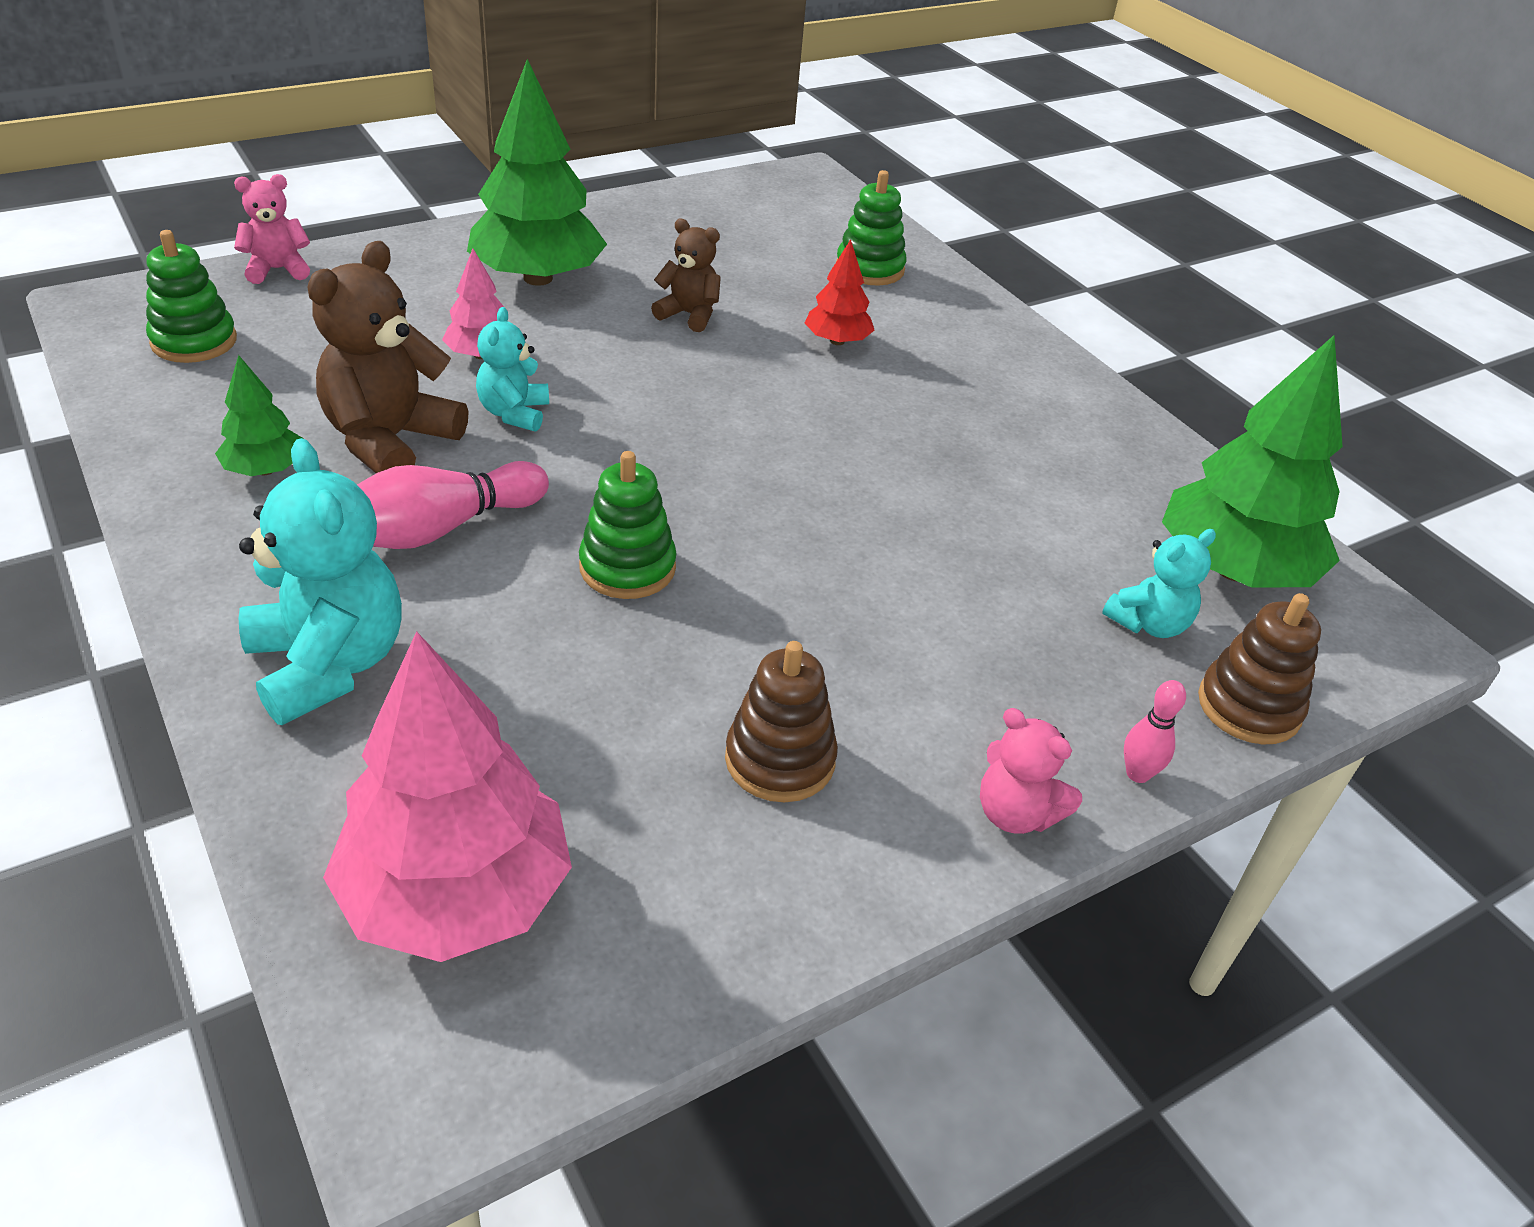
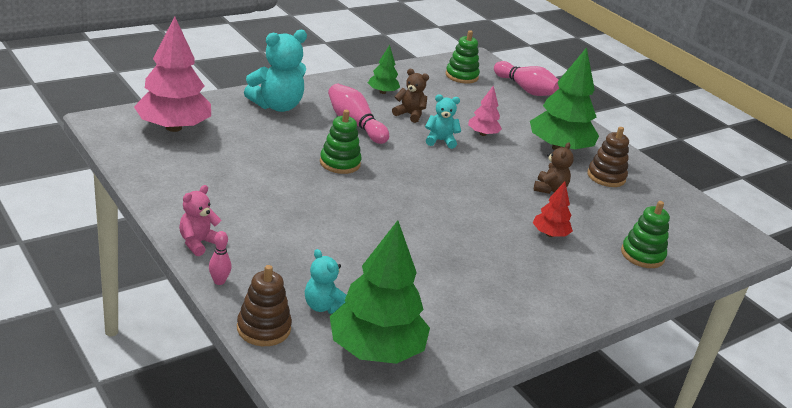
camera: 85 degrees right, 10 degrees down
pink teddy bear [234,174,310,284] -> pink bowling pin [494,61,559,96]
brown teddy bear [307,241,469,473] -> brown teddy bear [392,69,429,123], size x0.57
brown stacking toy [725,641,838,802] -> brown stacking toy moved to [587,127,629,187]

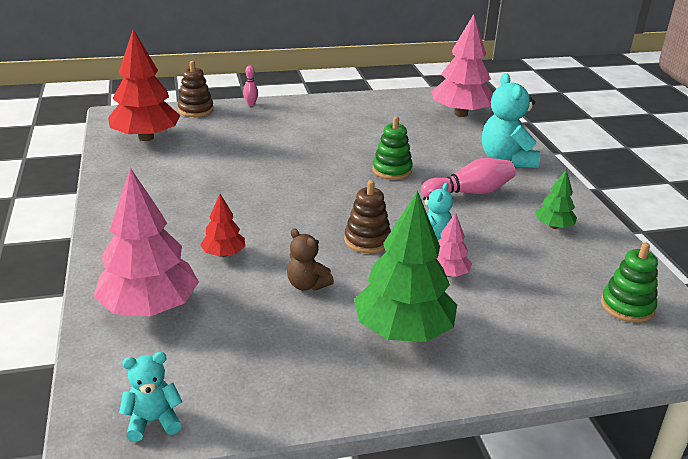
camera: 115 degrees right, 0 degrees up
pink teddy bear [179,185,221,256] -> none
turquoise teddy bear [305,249,346,314] -> turquoise teddy bear moved to [119,352,183,442]
green tree [330,220,430,364] -> red tree [108,29,181,141]
brown teddy bear [392,69,429,123] -> none
pink bowling pin [494,61,559,96] -> none
brown stacking toy [587,127,629,187] -> brown stacking toy moved to [344,180,391,253]
green stacking toy [621,201,670,268] -> pink tree [94,168,199,316]

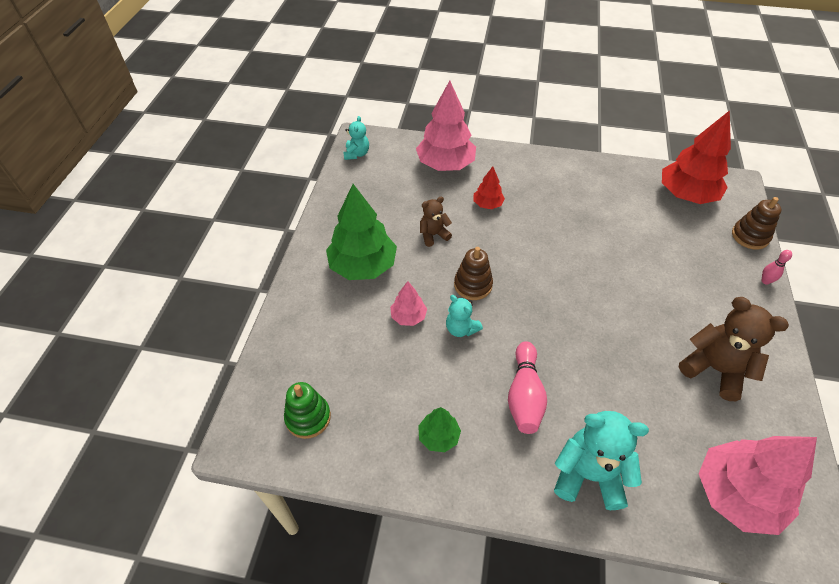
camera: 115 degrees right, 20 degrees up
green stacking toy [372,116,413,180] -> none
none -> brown teddy bear [679,297,789,401]

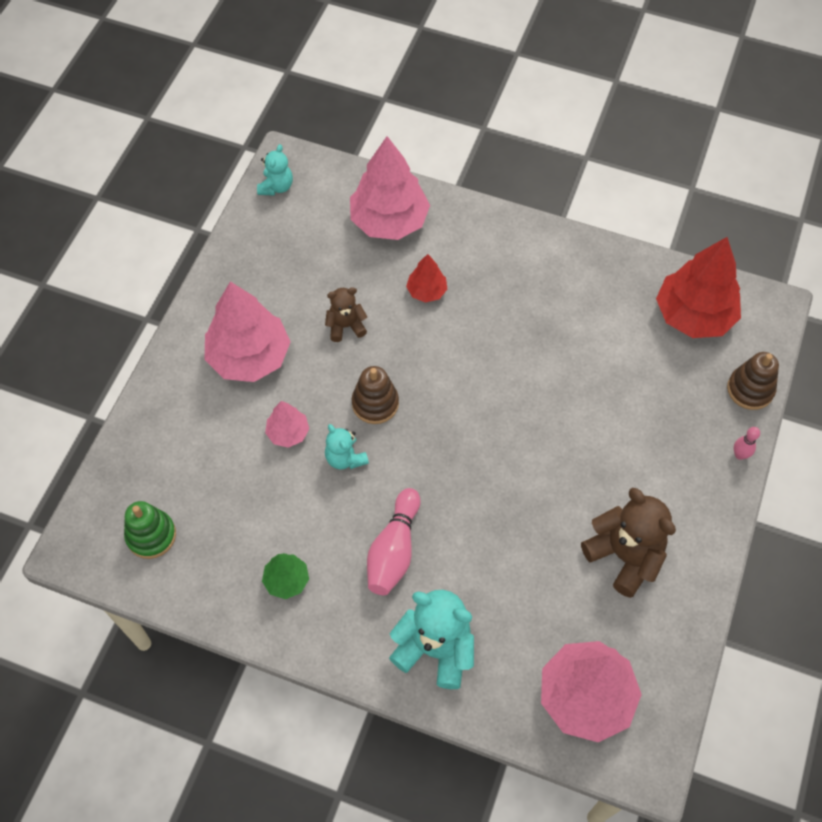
camera: 10 degrees right, 10 degrees up
green tree [326,184,397,280] -> pink tree [205,282,291,382]

